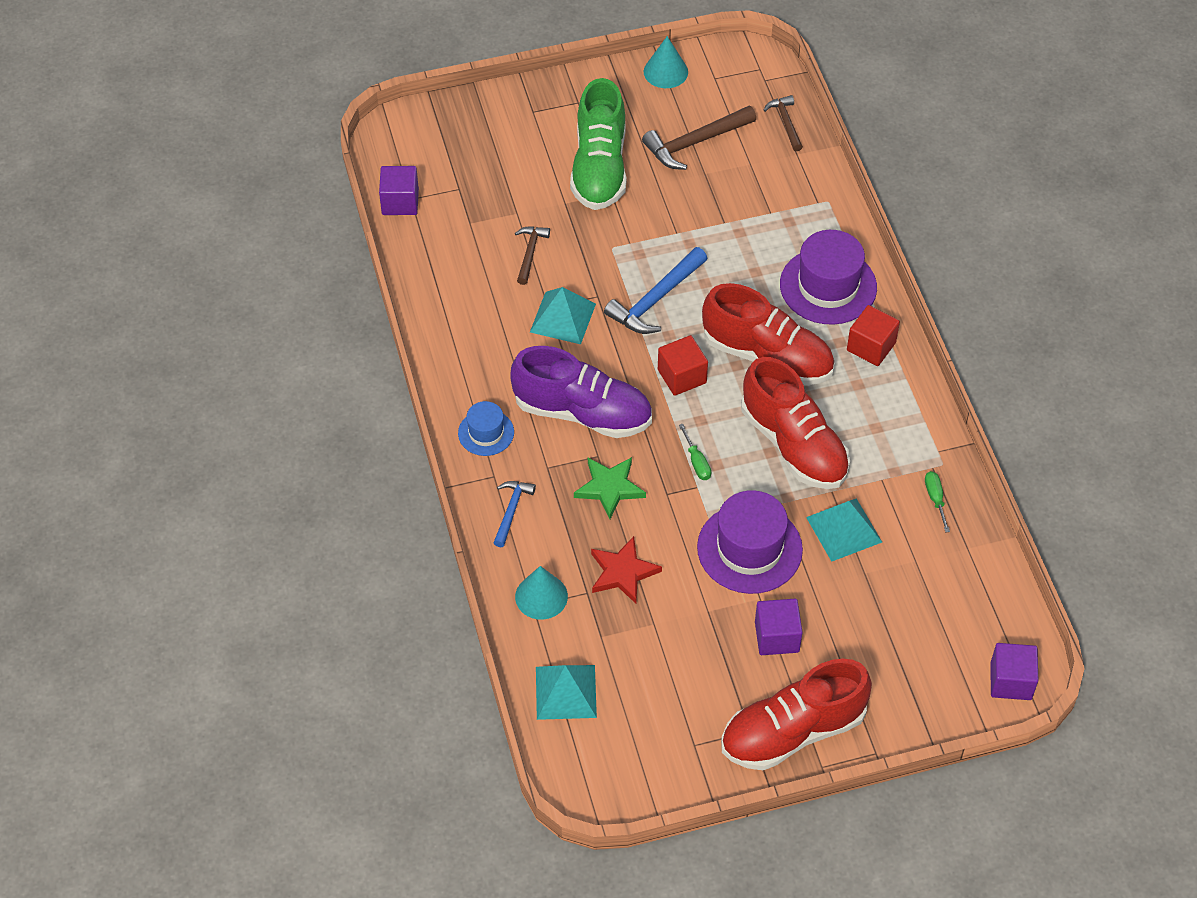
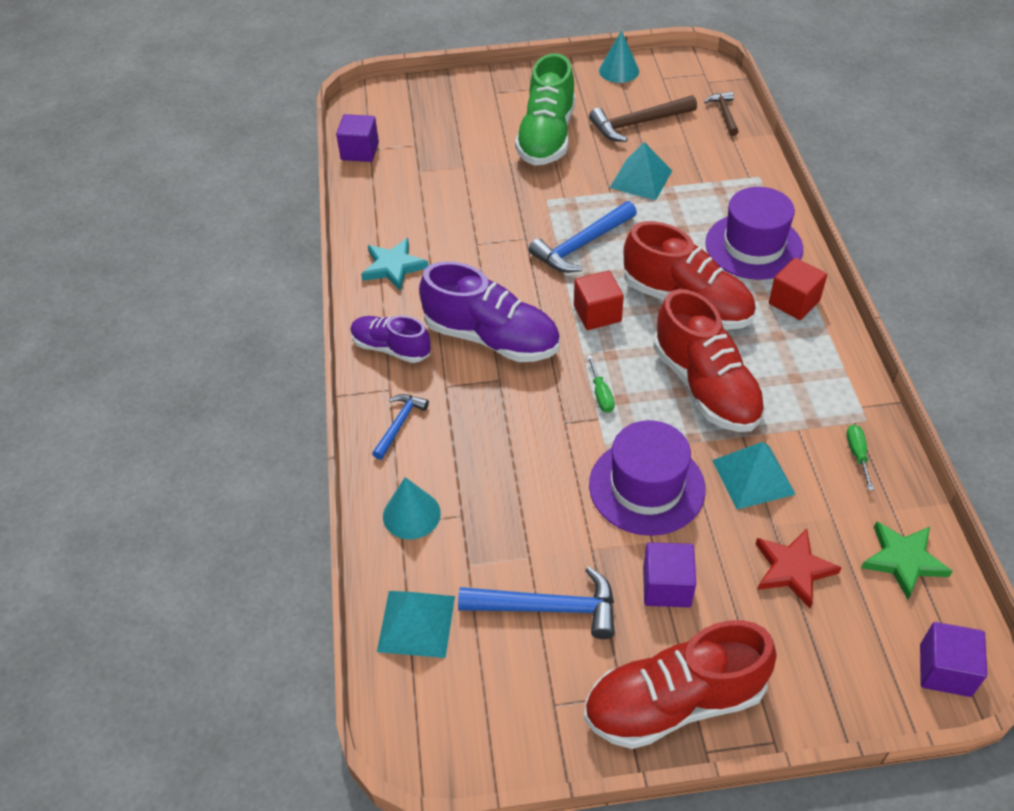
camera: 10 degrees right, 5 degrees down
blue hat [458,401,514,456] -> purple shoe [351,316,431,363]
brown hammer [515,226,550,285] -> none
turquoise pyramid [530,287,596,344] -> turquoise pyramid moved to [610,142,672,200]
green star [574,457,646,519] -> green star moved to [861,521,953,599]
red star [591,536,662,604] -> red star moved to [756,529,842,608]
none -> turquoise star [361,238,429,290]
none -> blue hammer [458,567,615,639]

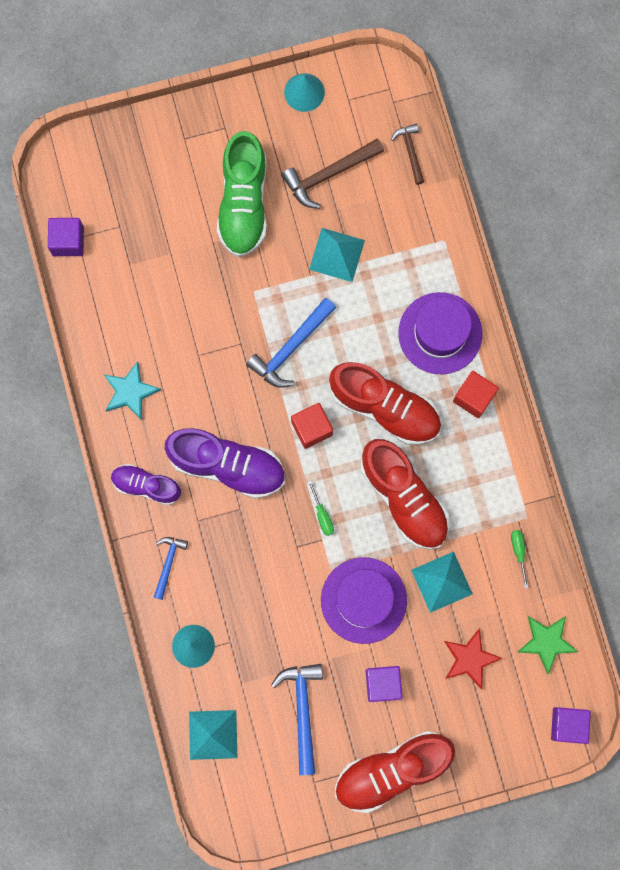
camera: 10 degrees left, 30 degrees up
blue hammer [458,567,615,639] -> blue hammer turned 90 degrees counterclockwise [271,664,323,775]

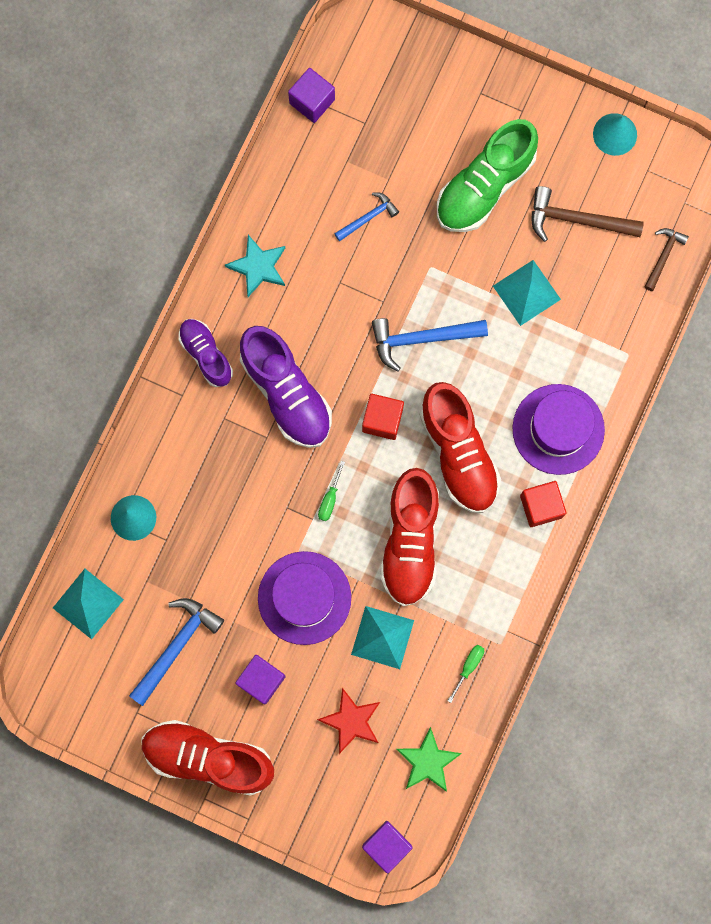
camera: 40 degrees right, 0 degrees up
blue hammer [154,537,188,600] -> blue hammer moved to [334,192,399,241]

